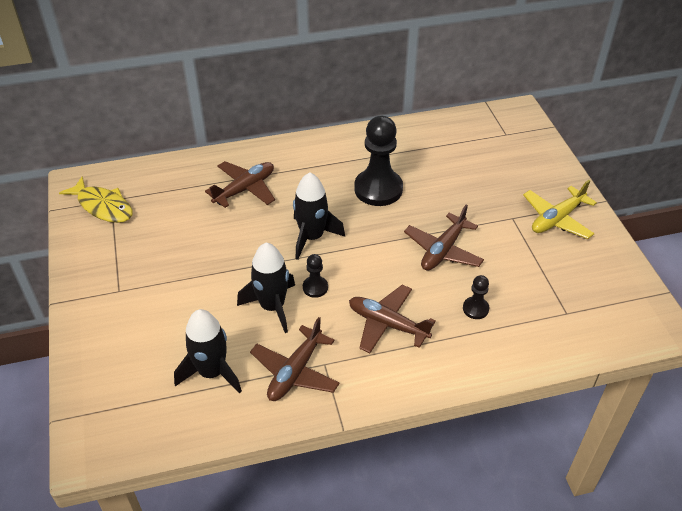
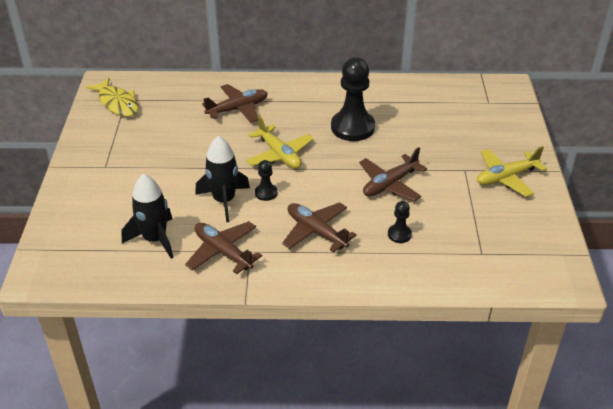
camera: 15 degrees right, 5 degrees down
brown plane [250,317,340,401] -> brown plane turned 90 degrees clockwise [185,221,262,274]
black rocket [293,172,345,260] -> yellow plane [246,115,313,169]

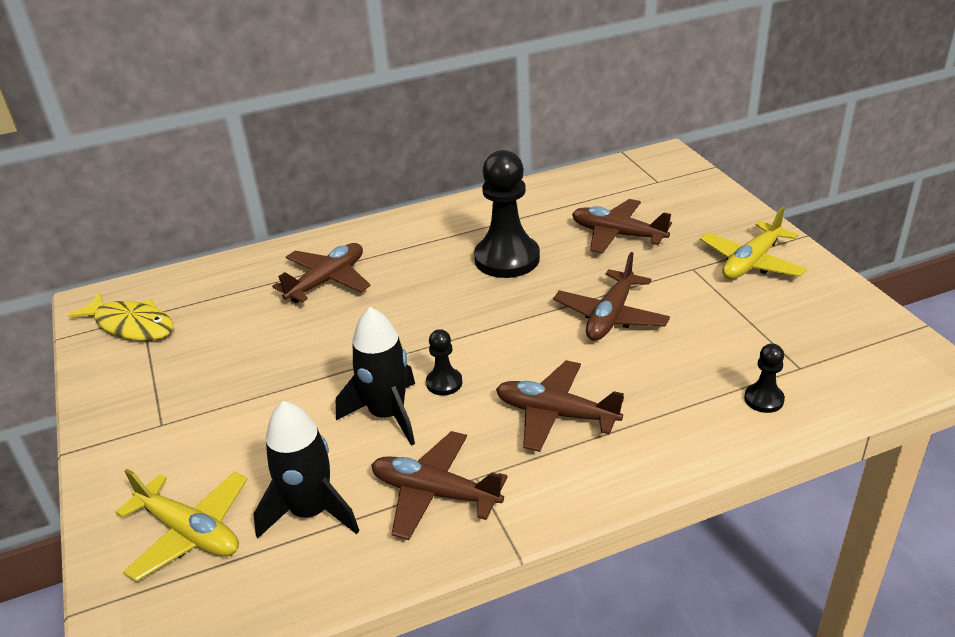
camera: 20 degrees left, 5 degrees down
yellow plane [246,115,313,169] -> yellow plane moved to [115,469,247,582]
black pawn [388,201,412,243] -> black pawn moved to [744,344,785,413]
none -> brown plane [572,199,672,254]

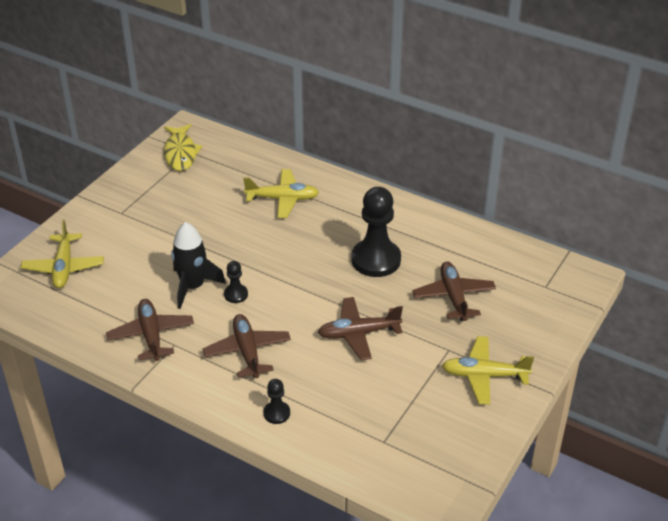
camera: 50 degrees right, 5 degrees up
black rocket [253,401,359,539] -> none
brown plane [272,243,371,303] -> yellow plane [243,169,319,218]
black pawn [744,344,785,413] -> black pawn moved to [263,379,290,424]

